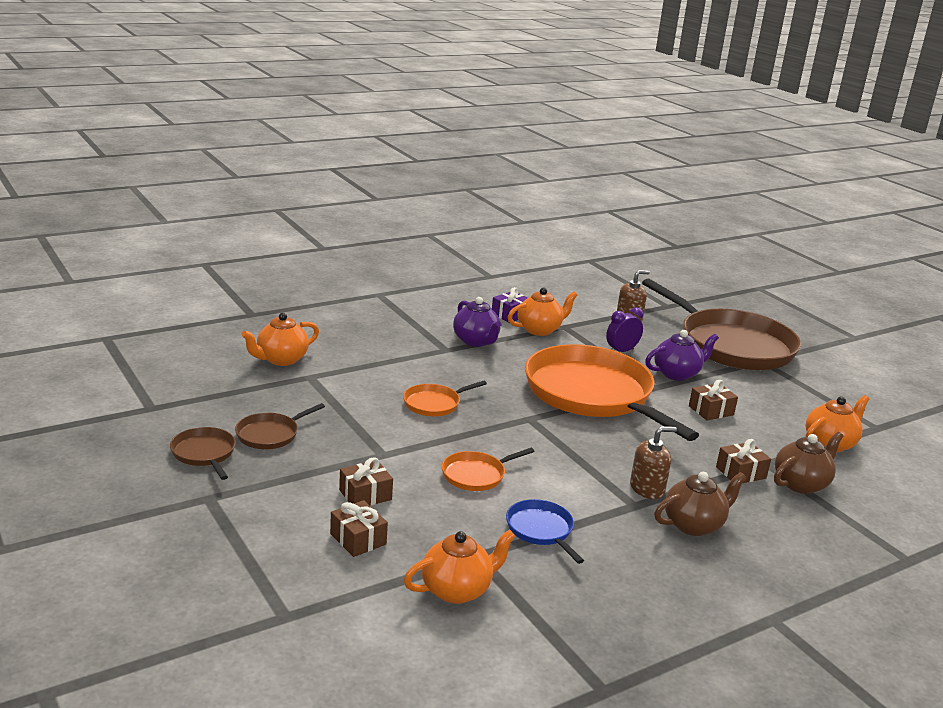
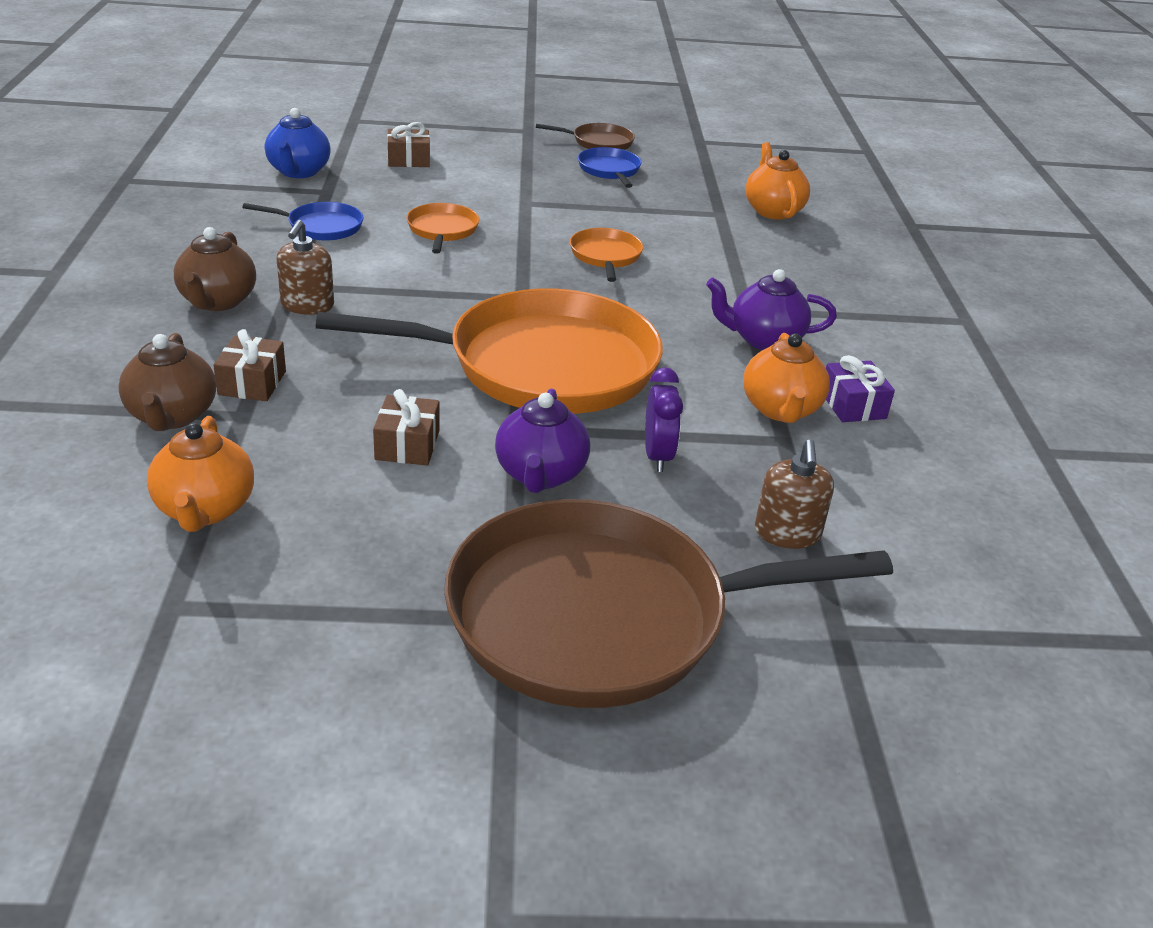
camera: 120 degrees right, 10 degrees up
brown pan [235,403,325,449] -> blue pan [578,147,641,188]
brown gift [339,457,393,505] -> none
orange teapot [404,530,516,604] -> blue teapot [265,108,331,178]

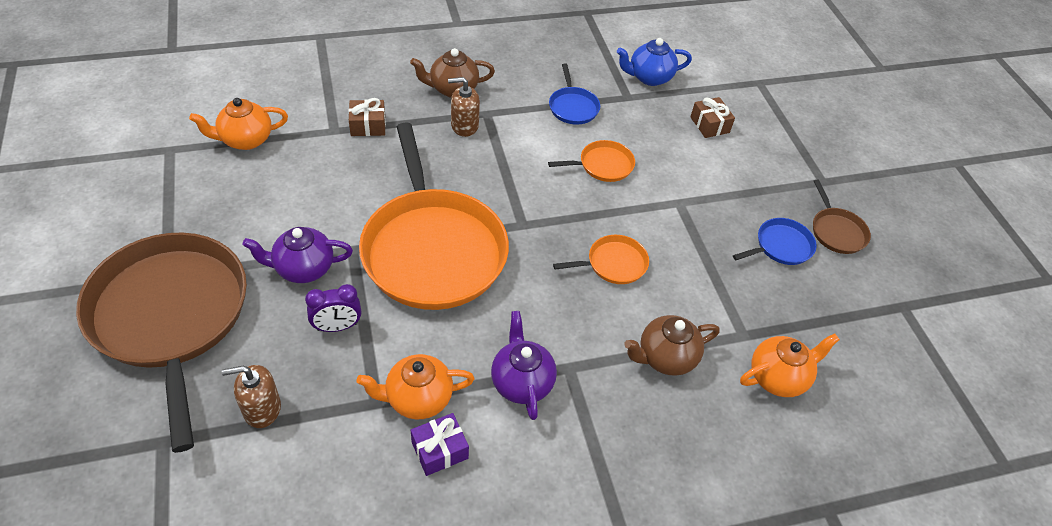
camera: 75 degrees right, 15 degrees up
brown teapot [118,333,216,431] -> brown teapot moved to [624,315,720,376]
brown gift [373,389,439,466] -> none

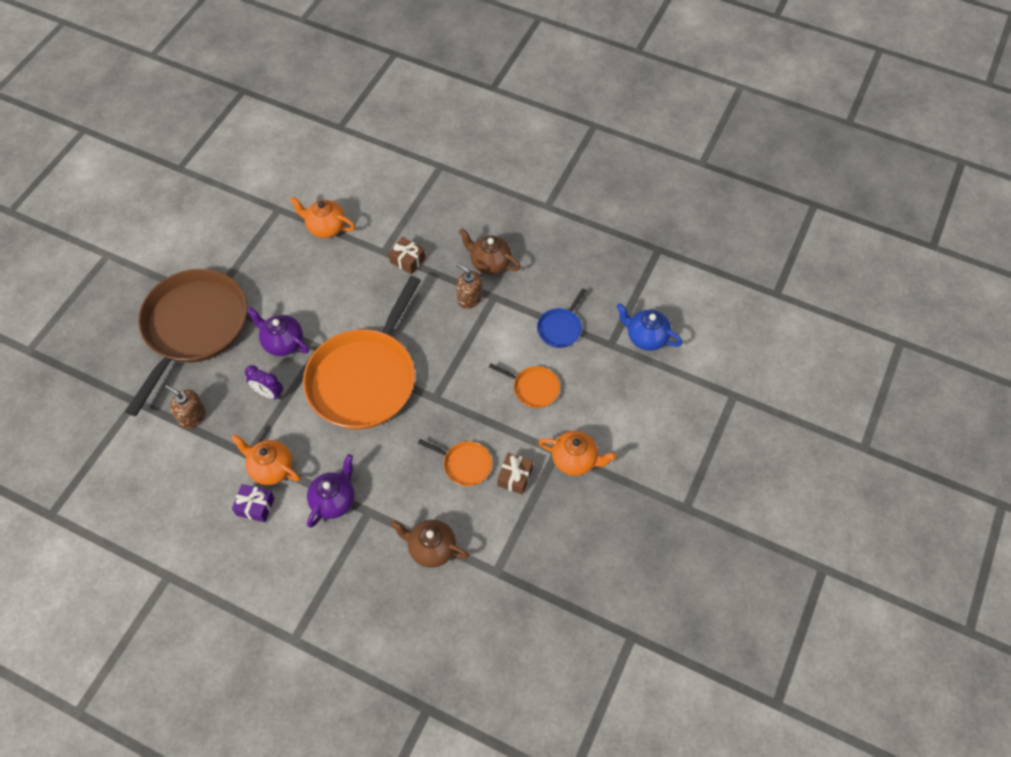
camera: 45 degrees right, 10 degrees up
brown gift [691,97,735,138] -> brown gift moved to [497,453,533,495]
blue pan [733,218,817,265] -> none
orange teapot [740,334,840,397] -> orange teapot moved to [538,431,617,476]
brown pan [813,180,871,254] -> none

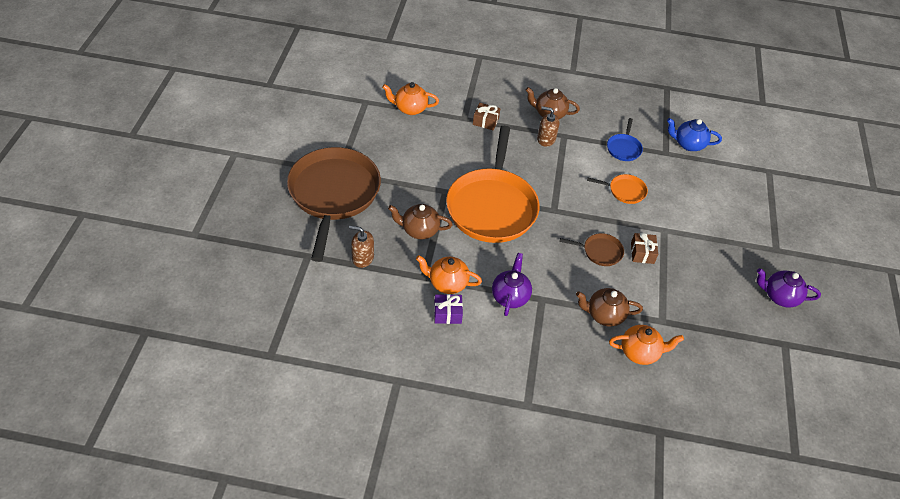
camera: 20 degrees left, 10 degrees down
purple clock [245,365,283,400] -> brown teapot [388,204,453,239]
purple teapot [247,307,309,356] -> purple teapot moved to [757,268,821,307]
orange pan [418,439,492,486] -> brown pan [560,233,624,266]
orange teapot [538,431,617,476] -> orange teapot moved to [609,325,684,365]

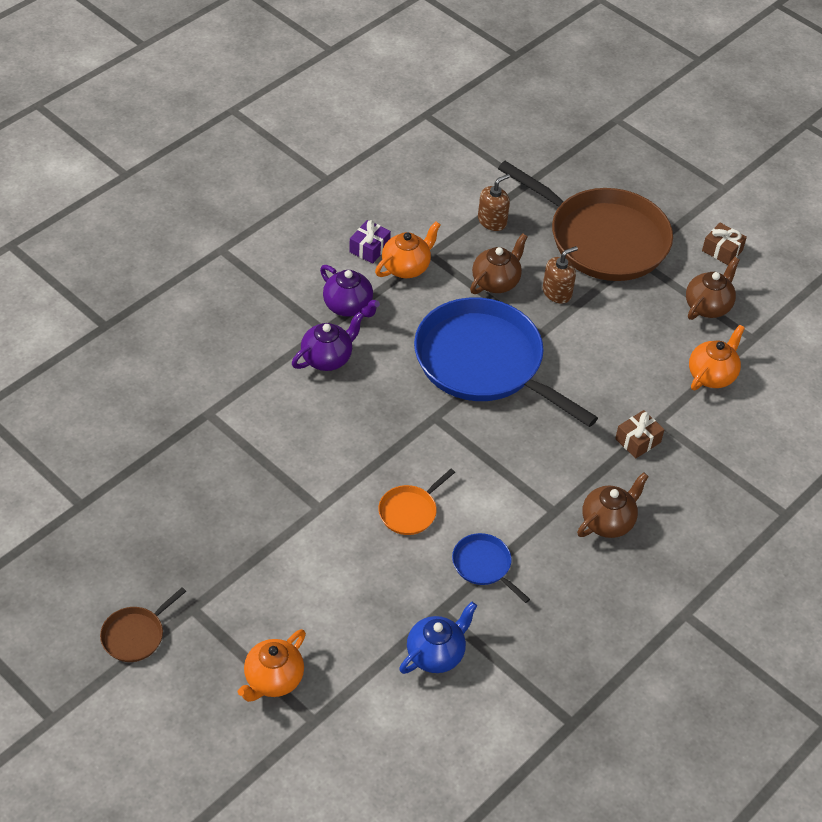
camera: 125 degrees right, 0 degrees up
orange pan [446,126,539,243] -> blue pan [414,297,598,427]
brown soap dispenser [537,106,560,147] -> brown soap dispenser moved to [543,246,578,304]
brown pan [560,233,624,266] -> brown pan moved to [100,587,186,662]
brown teapot [576,288,643,327] -> brown teapot moved to [686,257,740,320]
orange teapot [609,325,684,365] -> orange teapot moved to [238,629,306,702]
brown gift [631,233,658,264] -> brown gift moved to [702,223,747,265]
purple teapot [757,268,821,307] -> purple teapot moved to [292,312,364,371]

